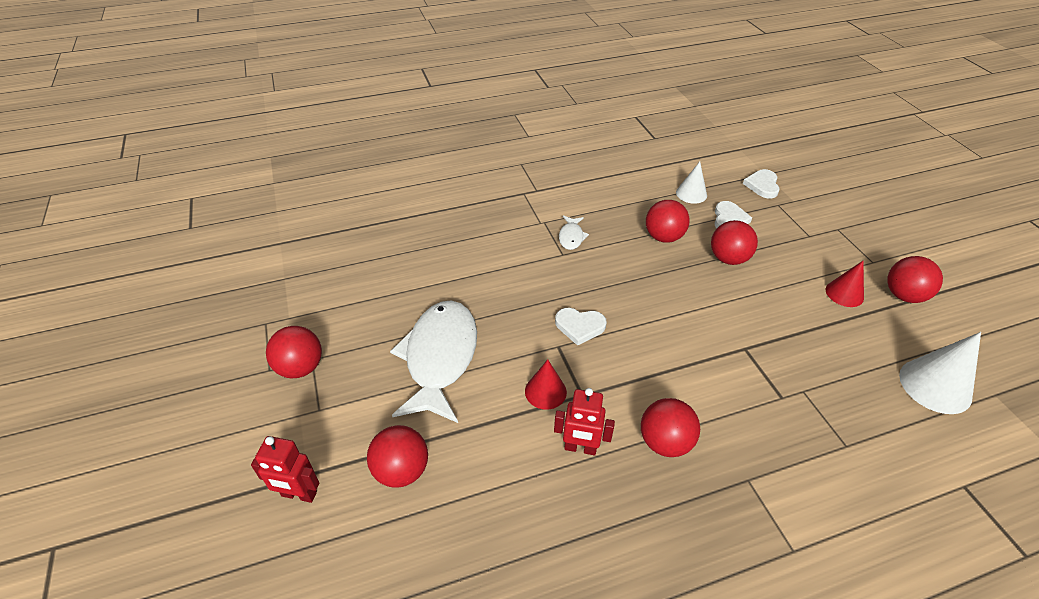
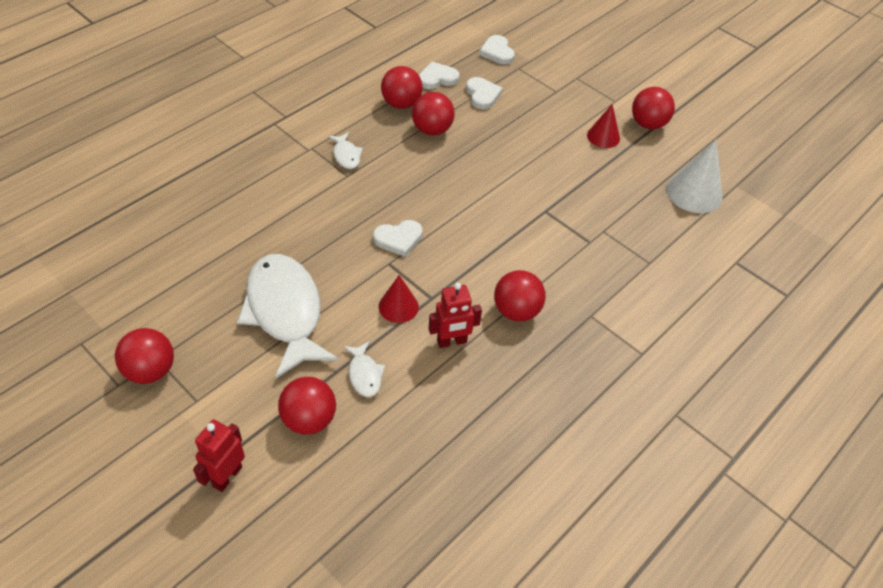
camera: 30 degrees left, 5 degrees up
red robot [251,436,319,503] -> red robot turned 135 degrees clockwise [193,419,245,492]
white cone [676,162,707,204] -> white heart [419,62,460,89]
red ball [711,220,758,265] -> red ball moved to [381,66,422,109]
none -> white fish [343,341,385,397]

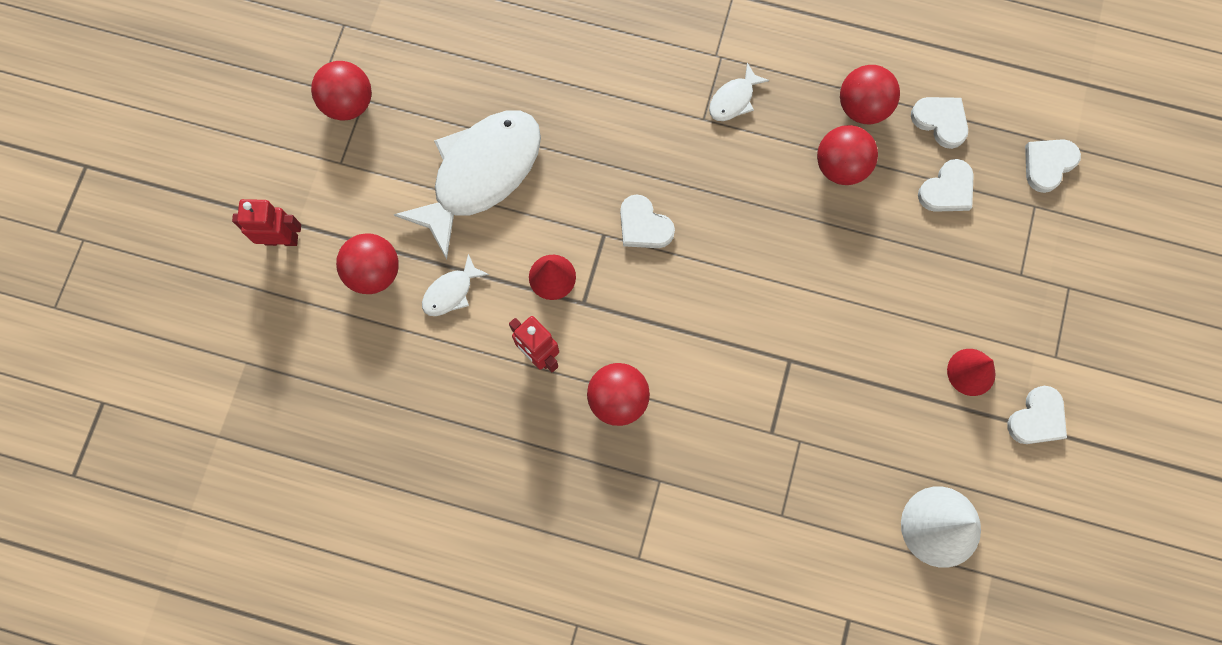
camera: 65 degrees right, 25 degrees up
red ball [632,87,675,129] -> white heart [1007,386,1067,444]

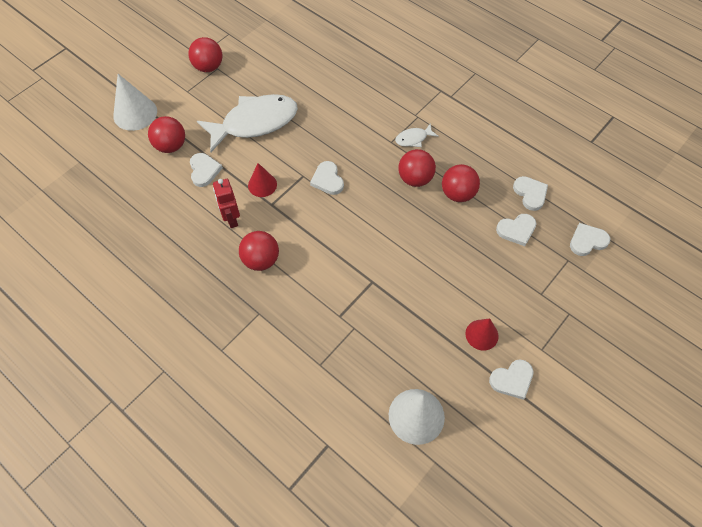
camera: 25 degrees right, 15 degrees down
red robot [232,199,301,246] -> white cone [113,74,157,131]
white fish [422,254,489,316] -> white heart [190,153,223,187]
red ball [840,65,900,124] -> red ball moved to [398,149,436,187]

